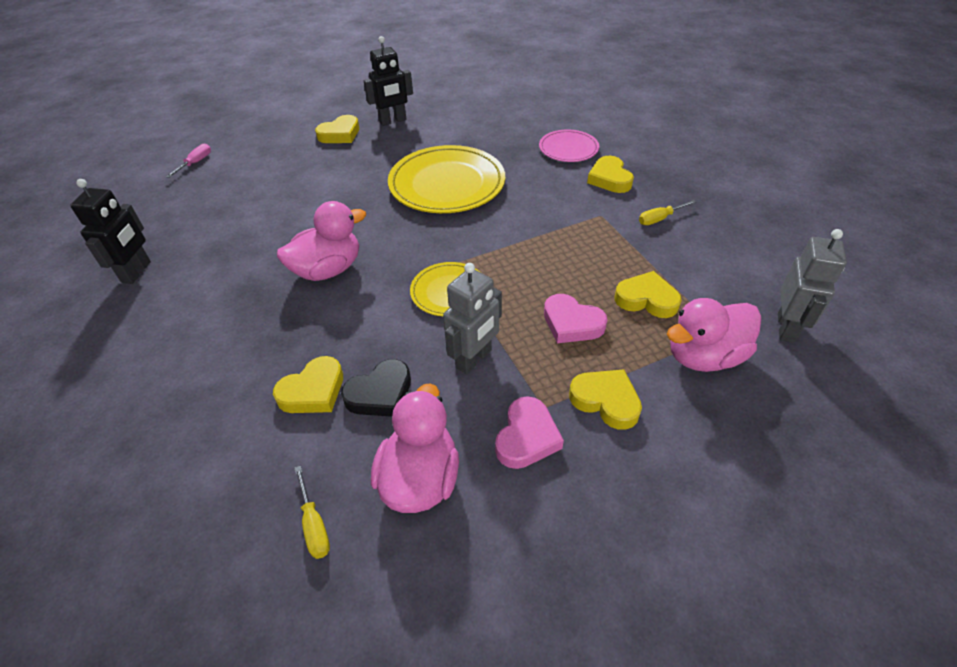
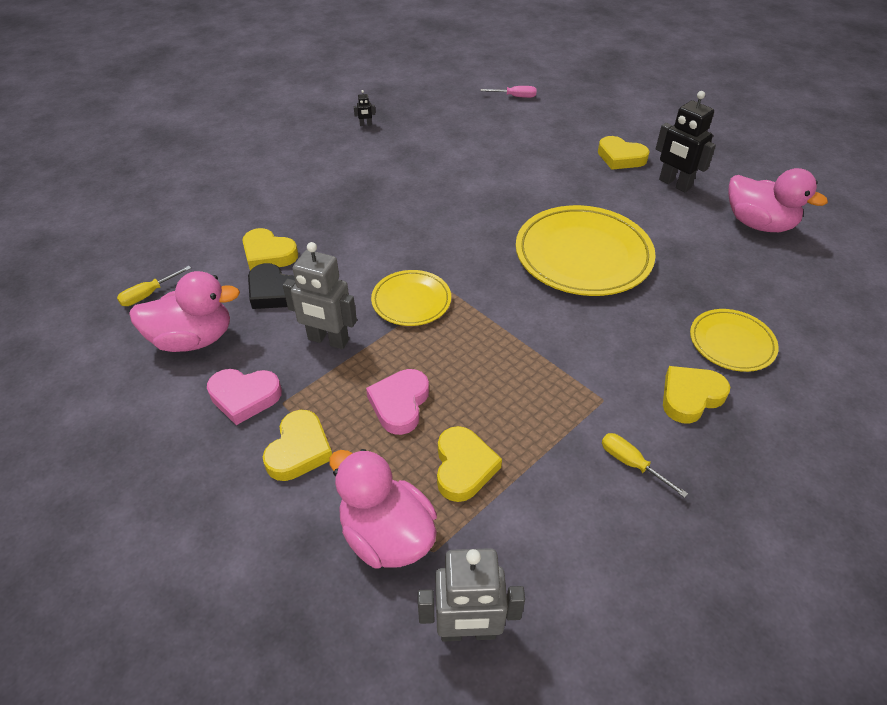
camera: 70 degrees right, 0 degrees up
black robot [70,179,151,284] -> black robot [354,90,375,126], size x0.41
pink duck [277,201,366,281] -> pink duck moved to [728,168,828,232]
pink plate [539,130,599,162] -> yellow plate [690,309,779,372]

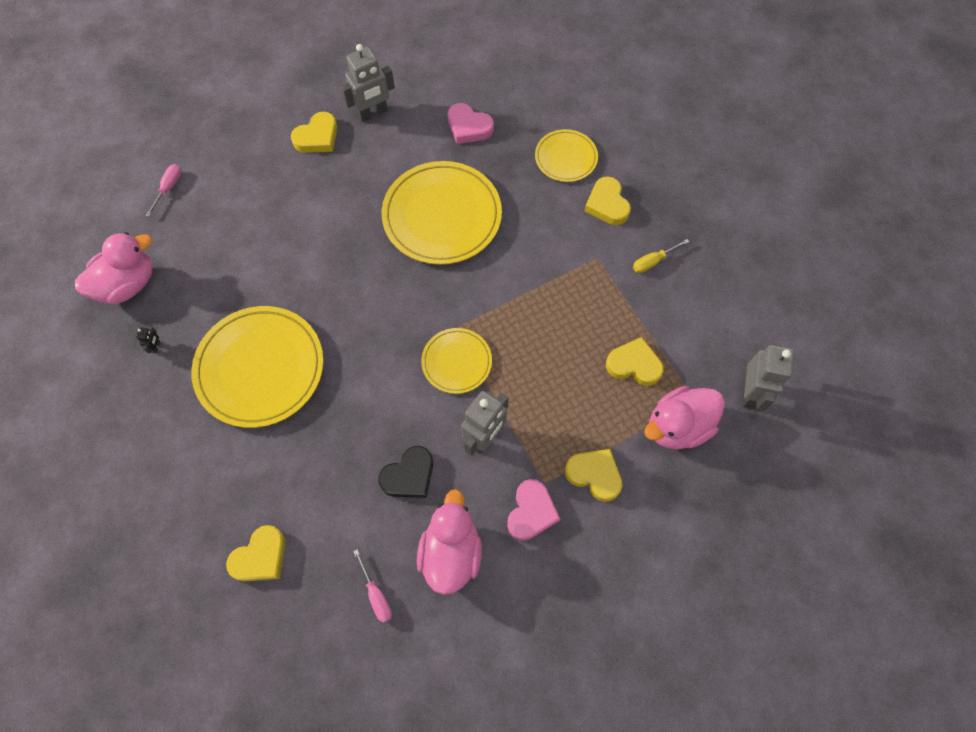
camera: 75 degrees left, 20 degrees up
yellow screwdriver [117,266,191,306] -> pink screwdriver [353,549,392,623]
yellow heart [242,228,298,271] -> yellow heart moved to [226,525,285,581]
pink heart [366,369,429,435] -> pink heart moved to [448,103,494,144]
black robot [656,91,716,192] -> grey robot [341,44,395,122]
pink duck [728,168,828,232] -> pink duck moved to [75,232,153,304]
none -> yellow plate [191,306,324,428]

